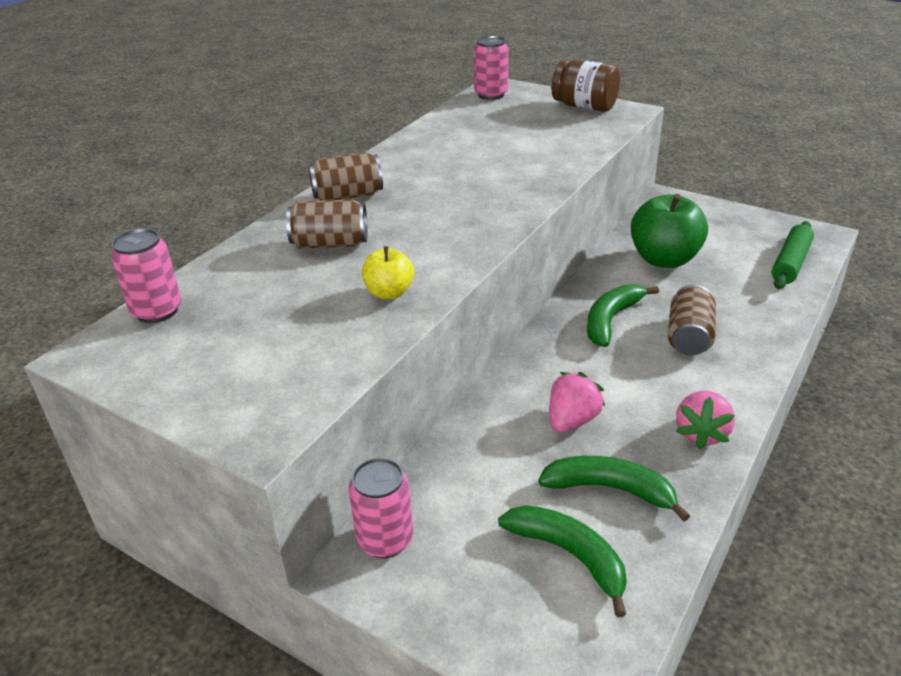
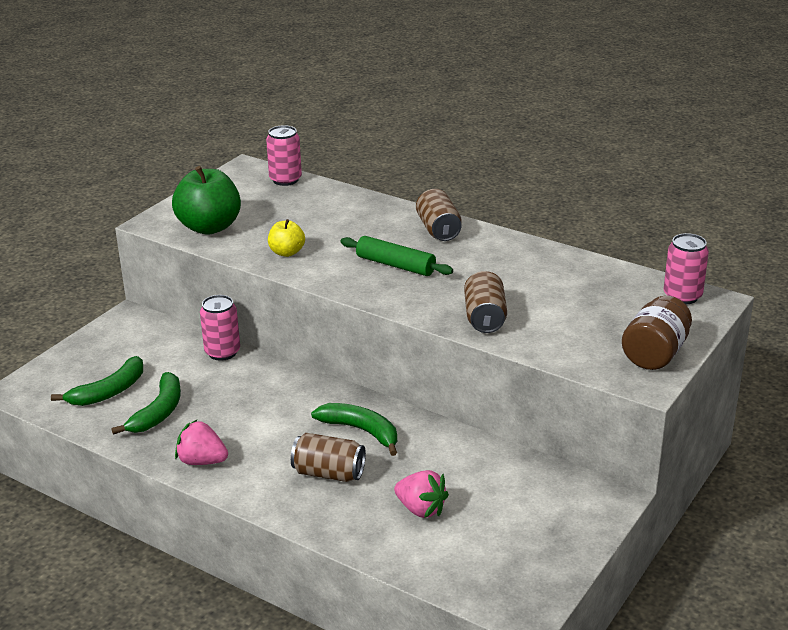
camera: 90 degrees right, 5 degrees down
brown can [286,199,368,248] -> brown can moved to [464,271,507,333]
pink can [349,458,413,558] -> pink can moved to [200,295,240,361]
pink strawberry [550,372,605,433] -> pink strawberry moved to [394,470,449,518]
green apple [631,194,708,268] -> green apple moved to [172,166,241,235]
green rolling pin [772,221,814,289] -> green rolling pin moved to [340,236,453,276]

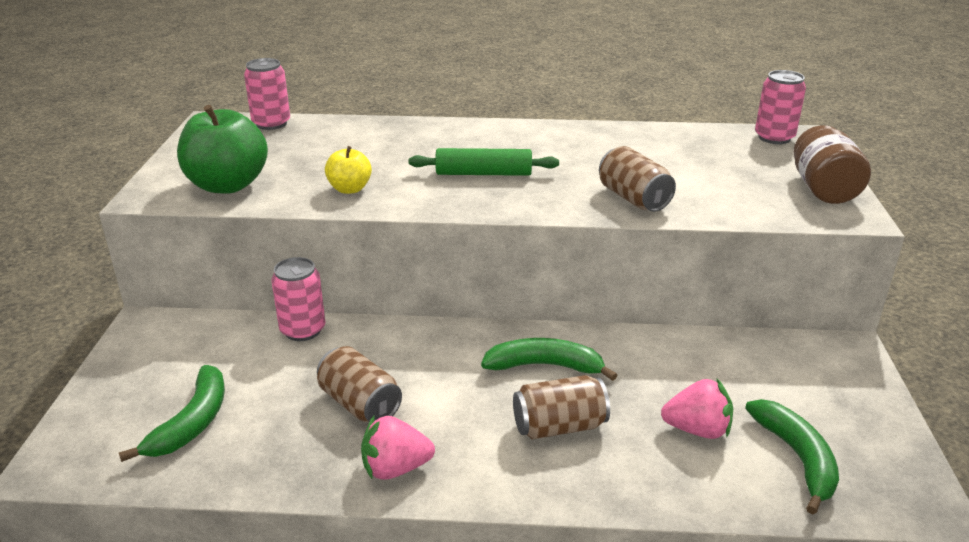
camera: 30 degrees left, 0 degrees up
green banana [111,372,181,435] -> green banana moved to [745,399,839,514]
brown can [416,189,462,241] -> brown can moved to [317,346,402,422]

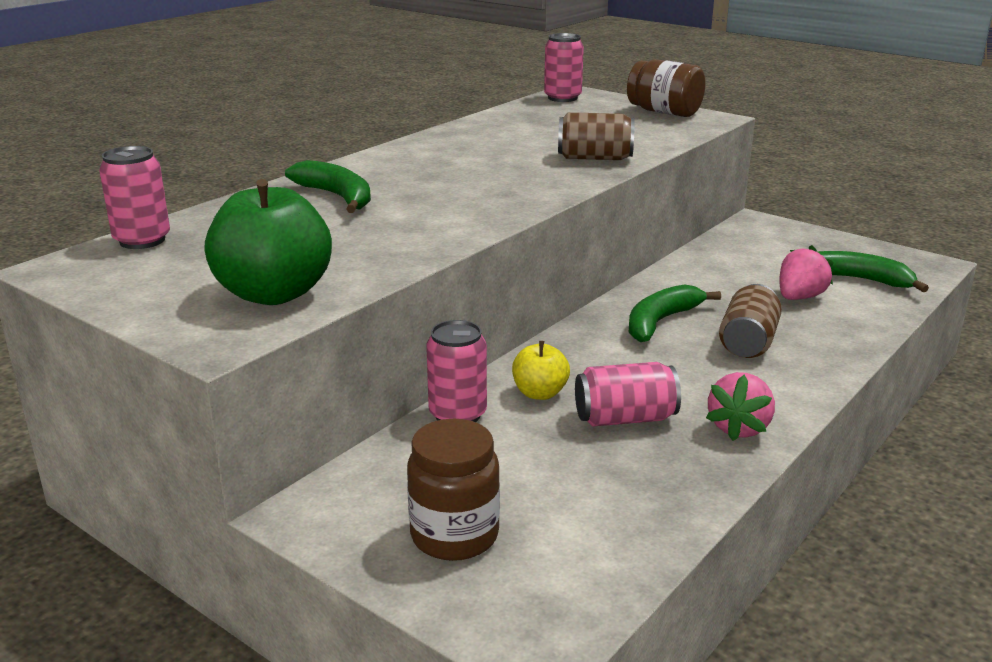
camera: 55 degrees left, 5 degrees down
green banana [119,365,225,462] -> green banana moved to [285,160,371,213]
brown can [317,346,402,422] -> pink can [575,362,681,427]
yellow apple [325,146,372,194] -> yellow apple moved to [512,341,570,400]
green rolling pin [408,148,559,176] -> none
none -> brown jar [407,419,500,561]

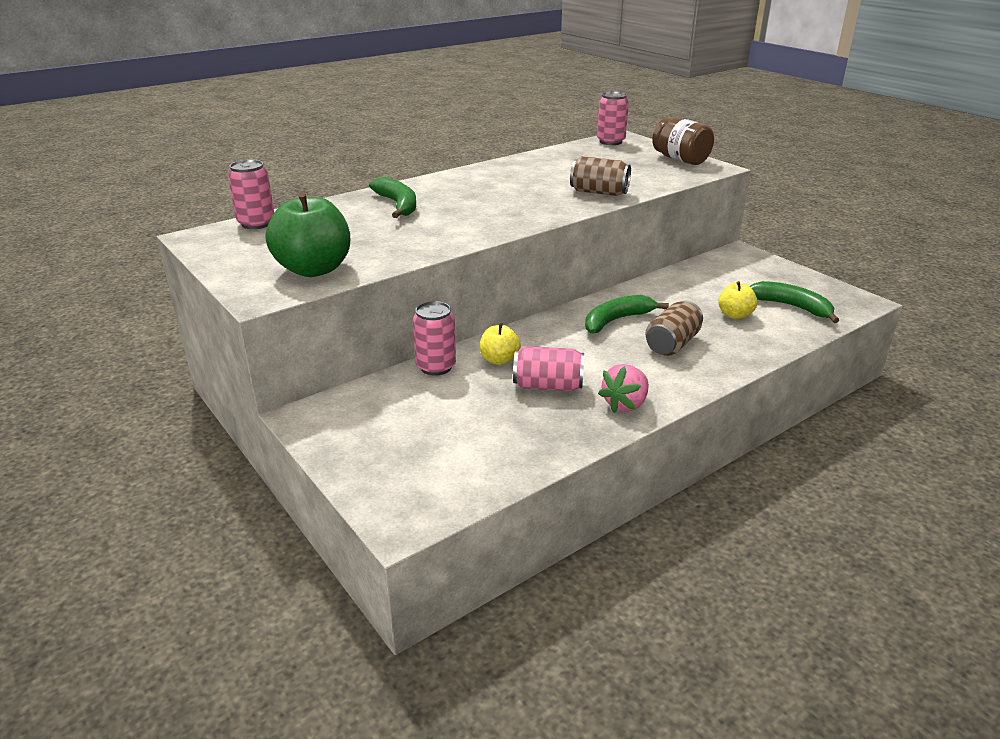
camera: 15 degrees right, 5 degrees up
brown jar [407,419,500,561] -> none
pink strawberry [779,245,834,300] -> yellow apple [718,281,758,319]

